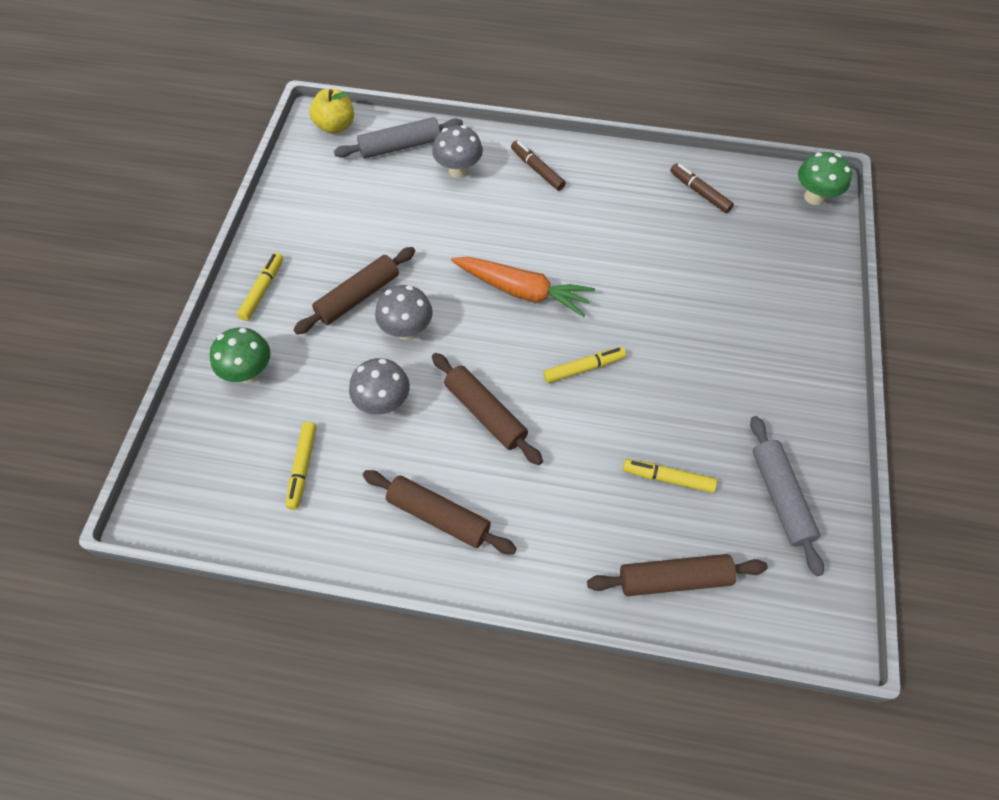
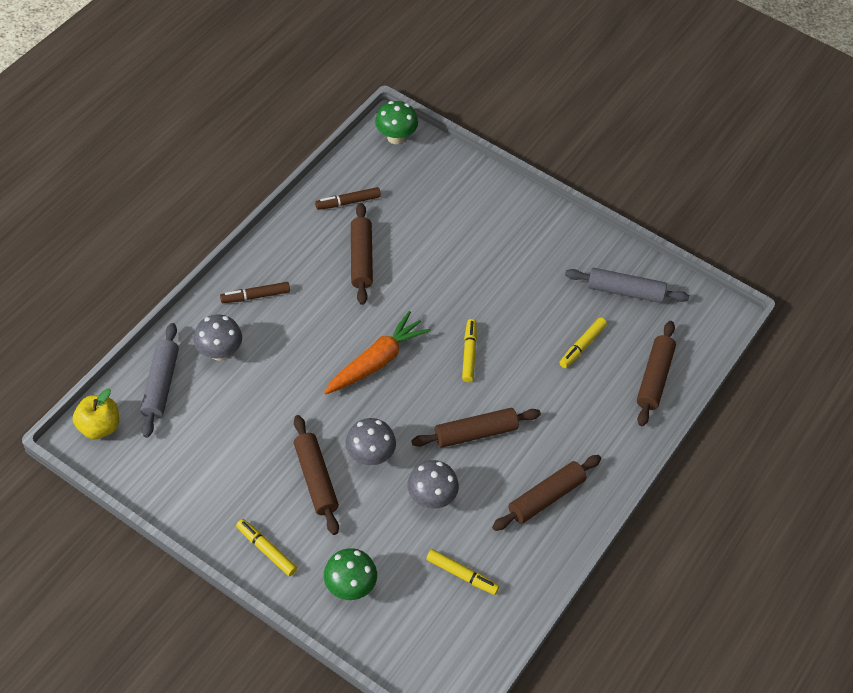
camera: 70 degrees left, 5 degrees down
none -> brown rolling pin [351,203,373,305]

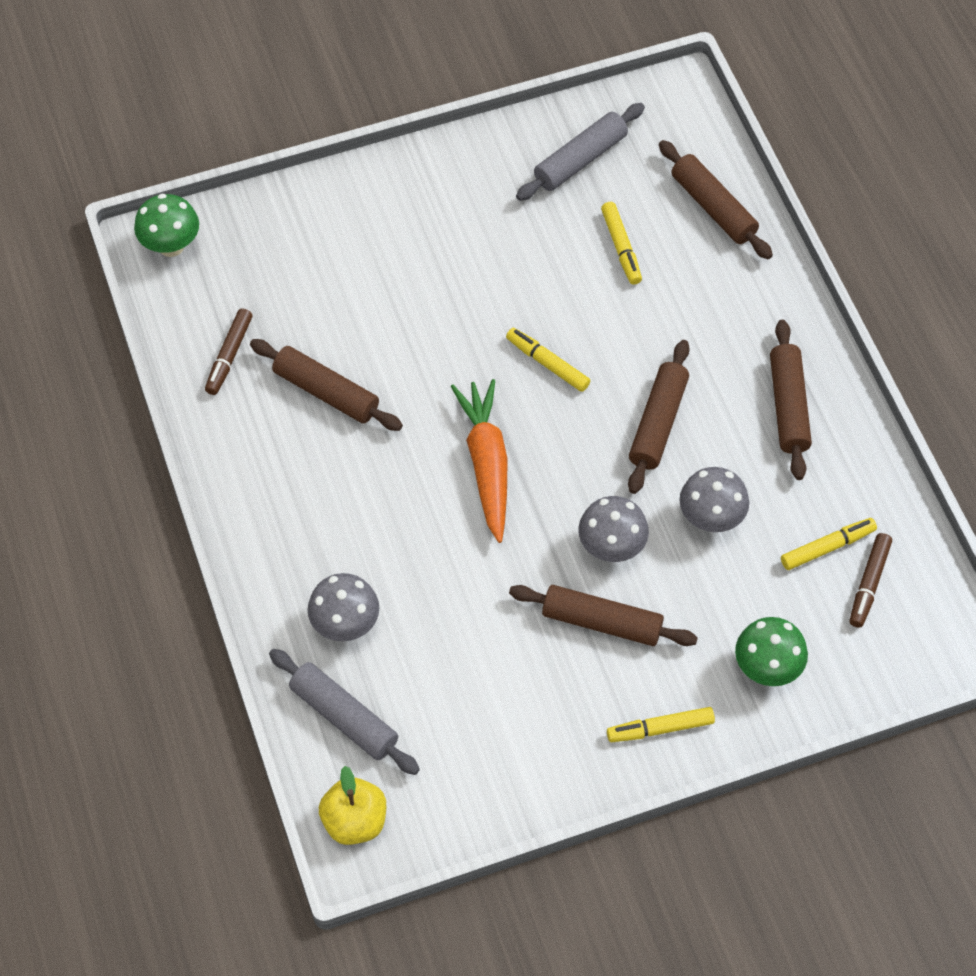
camera: 50 degrees left, 5 degrees up
brown marker [220,282,290,303] -> brown marker moved to [849,533,892,628]

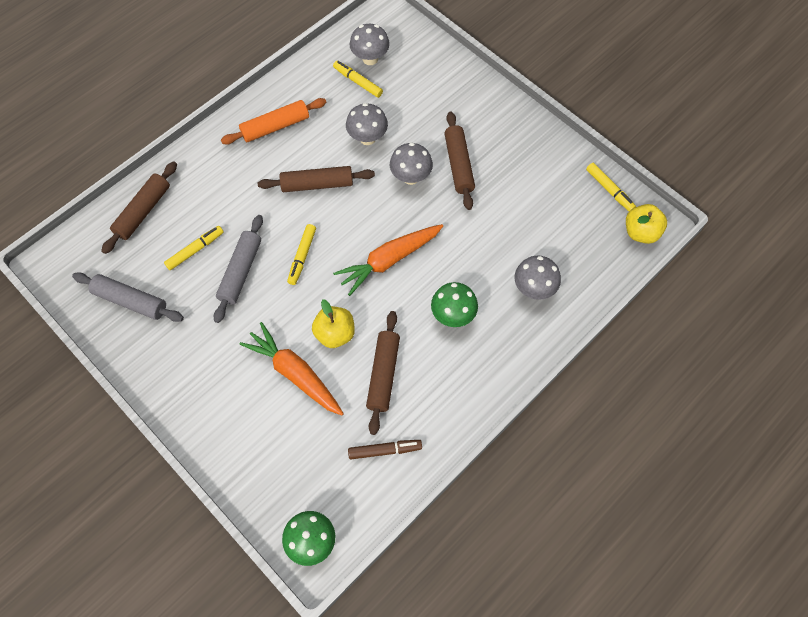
camera: 115 degrees left, 5 degrees up
grey rolling pin [269,649,420,775] -> grey rolling pin moved to [214,215,263,323]
yellow marker [607,707,715,742] -> yellow marker moved to [586,163,636,211]
green mushroom [735,617,808,686] -> green mushroom moved to [431,282,478,327]
brown rolling pin [770,320,812,480] -> orange rolling pin [221,98,327,145]
brown marker [849,533,892,628] -> grey mushroom [350,24,390,65]
none -> orange carrot [239,322,344,415]
none -> yellow apple [312,299,355,348]

